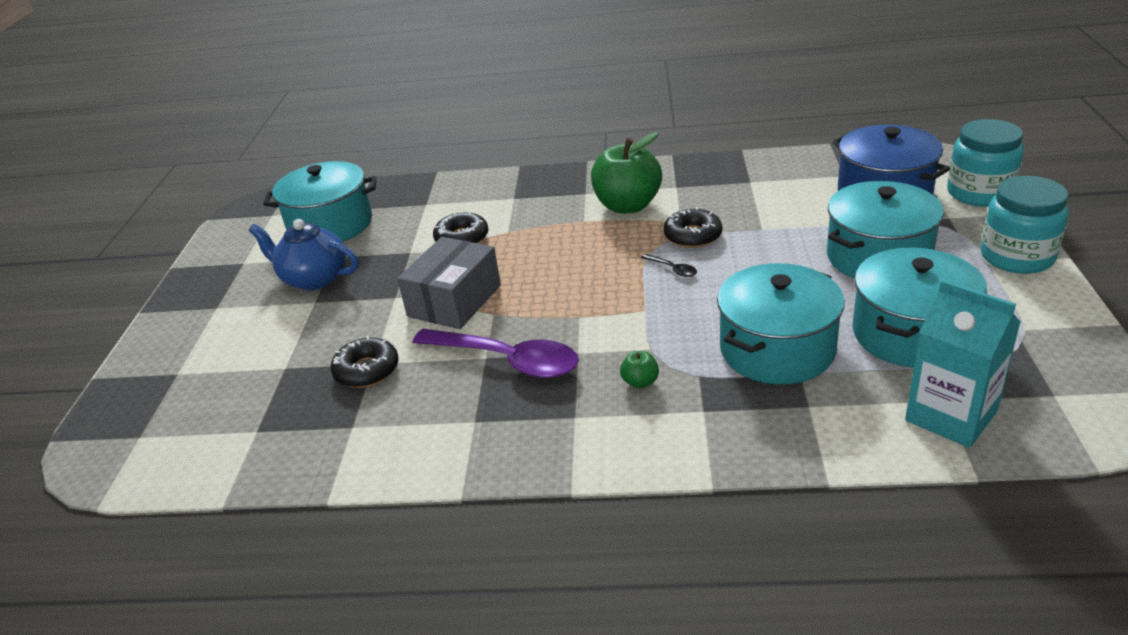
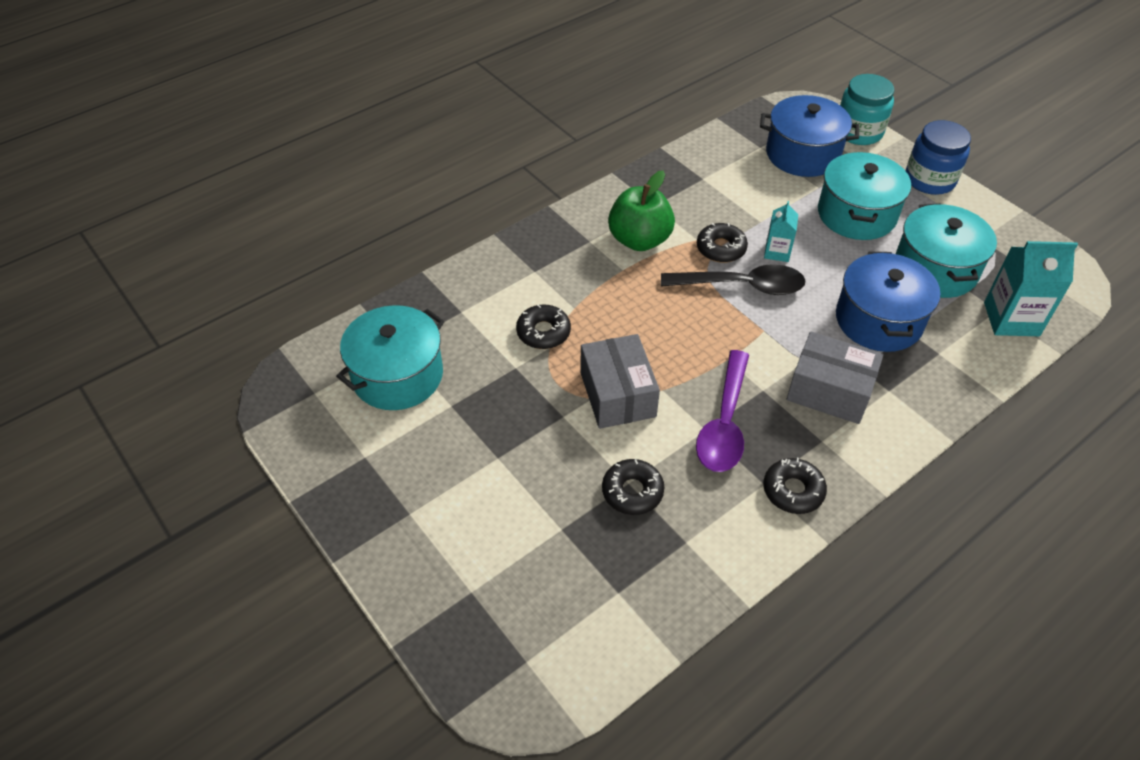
camera: 45 degrees left, 15 degrees up
blue teapot [249,219,358,290] -> none
purple spoon [413,329,579,378] -> purple spoon turned 120 degrees clockwise [696,350,749,472]
green apple [620,351,659,388] -> grey box [787,331,883,424]
black spoon [641,254,697,277] -> black spoon [661,264,806,295], size x2.49
turquoise pot [717,263,845,385] -> blue pot [836,252,941,352]
turquoise jar [981,176,1069,274] -> blue jar [906,120,971,195]
none -> black donut [763,458,827,514]
none -> turquoise carton [764,201,798,262]

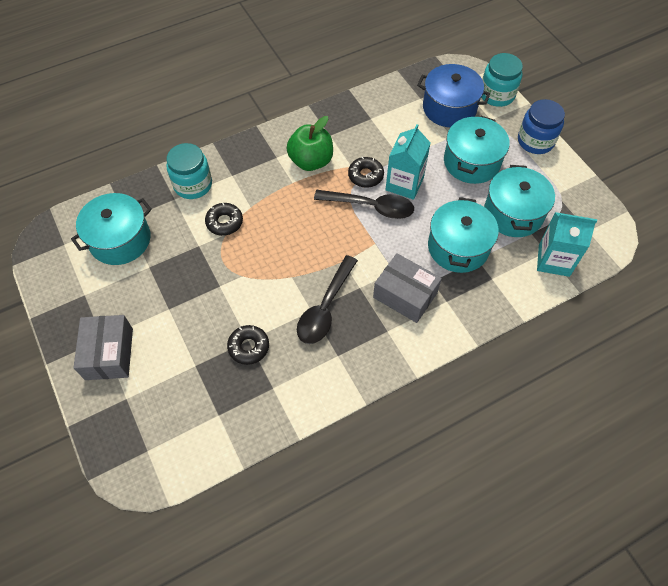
camera: 10 degrees right, 10 degrees up
grey box [580,334,660,429] -> grey box moved to [73,315,133,380]
purple spoon [696,350,749,472] -> black spoon [297,255,358,344]
black donut [763,458,827,514] -> none
turquoise carton [764,201,798,262] -> turquoise carton [385,124,431,200], size x1.74
blue pot [836,252,941,352] -> turquoise pot [428,197,499,273]
none -> turquoise jar [166,143,212,199]

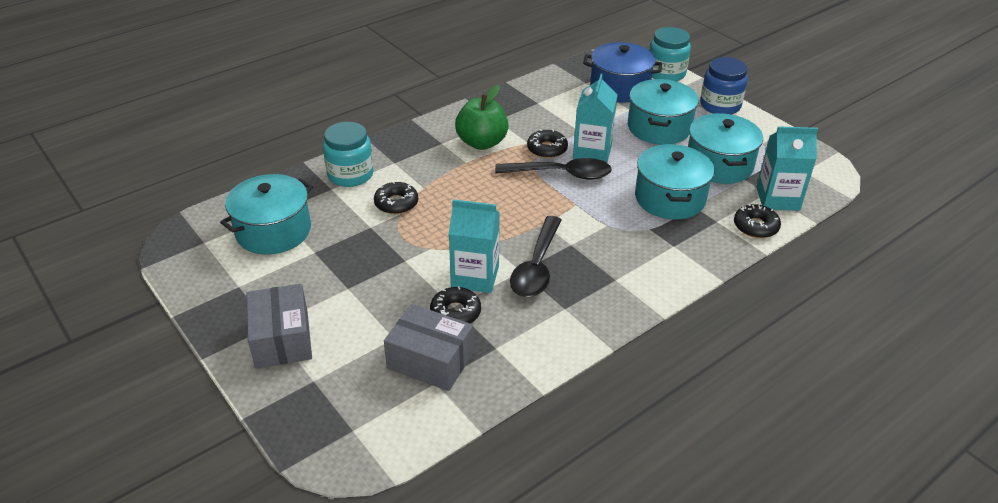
camera: 10 degrees left, 20 degrees down
grey box [373,253,442,323] -> grey box moved to [384,304,474,391]
none -> turquoise carton [449,199,500,293]
none -> black donut [734,204,781,238]

